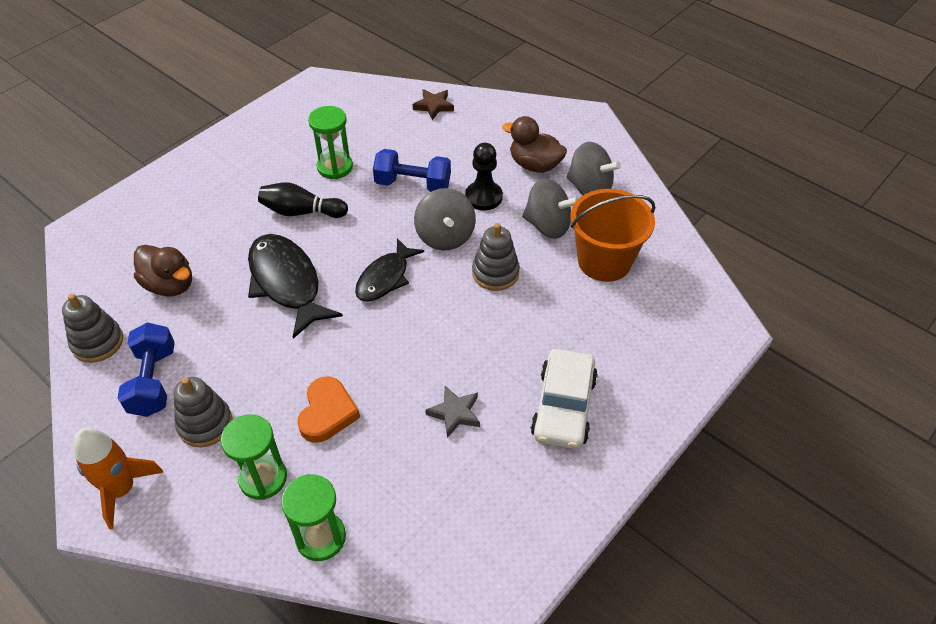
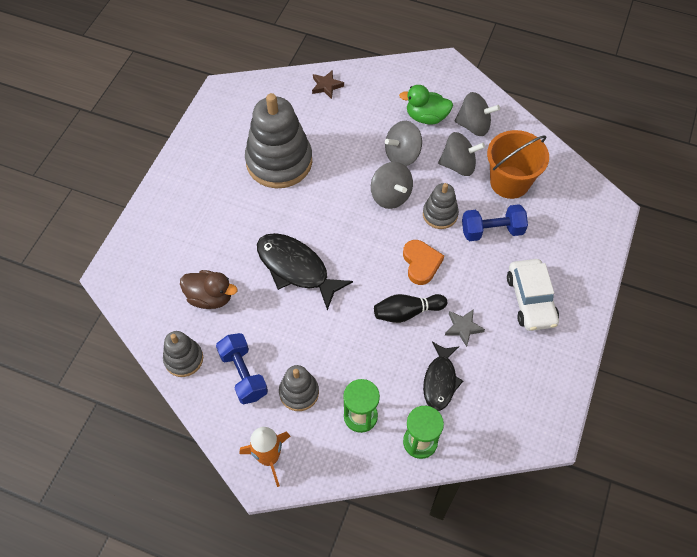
camera: 20 degrees left, 10 degrees up
black bowling pin [258,182,348,218] -> black bowling pin moved to [374,294,447,323]
orange heart [297,377,360,443] -> orange heart moved to [403,240,444,285]
green hourglass [308,106,353,179] -> grey stacking toy [245,93,312,188]
black fish [355,238,424,302] -> black fish moved to [423,342,463,411]
blue dumbbell [373,149,451,192] -> blue dumbbell moved to [462,204,528,241]
black pawn [465,143,503,210] -> grey spinning top [385,121,422,166]
brown duck [502,116,567,173] -> green duck [399,85,453,125]

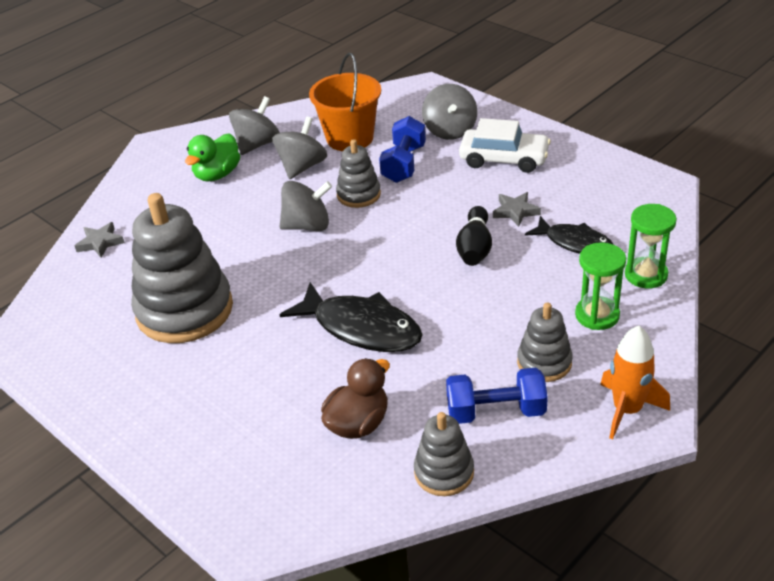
camera: 65 degrees left, 20 degrees down
black fish [257,233,353,310] -> black fish turned 120 degrees counterclockwise [280,282,423,352]
brown star [312,70,344,99] -> grey star [75,222,125,258]
grey spinning top [385,121,422,166] -> grey spinning top moved to [422,84,477,140]
orange heart [403,240,444,285] -> none

